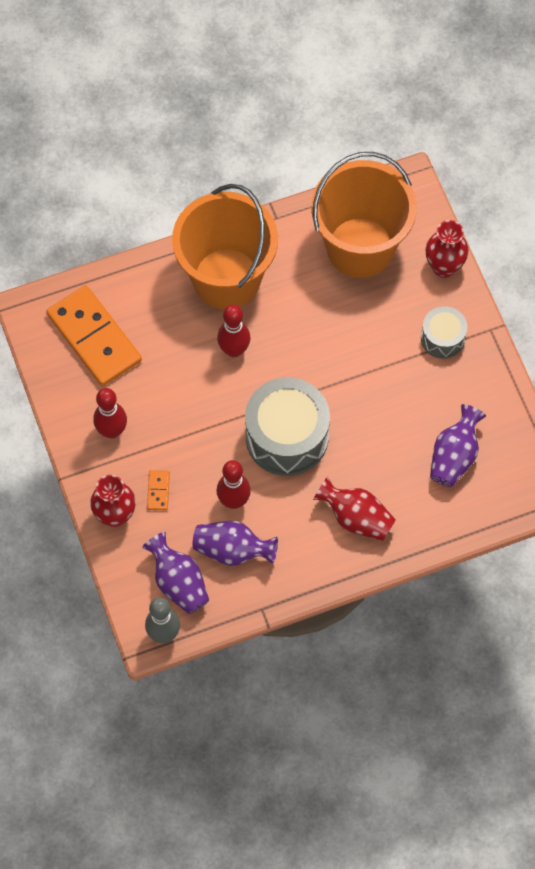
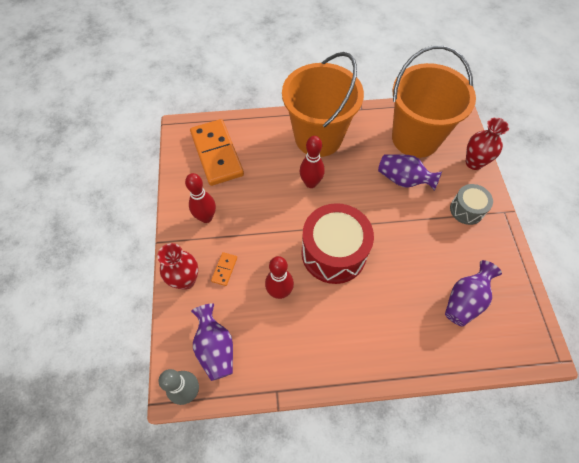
camera: 15 degrees right, 5 degrees down
purple vase [193,521,278,566] -> purple vase moved to [378,154,442,191]
grey drum [245,378,330,476] -> red drum [301,203,374,284]
red vase [313,476,396,541] -> none

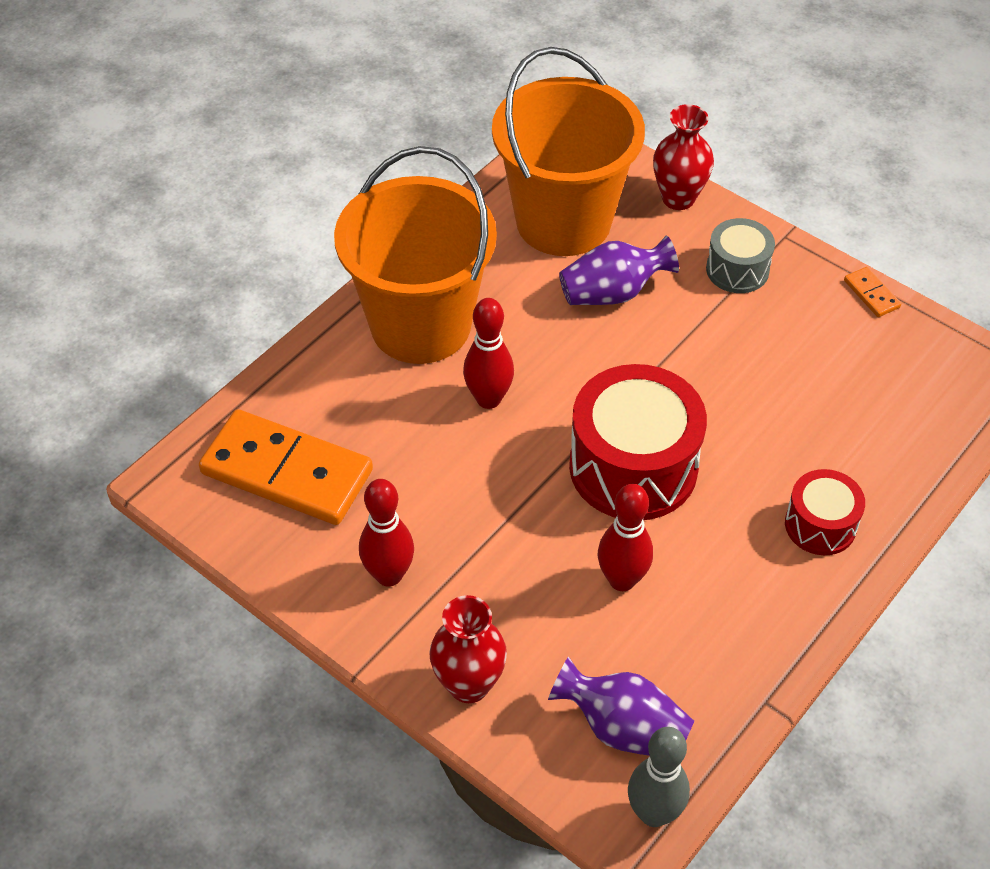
camera: 45 degrees left, 10 degrees down
orange domino [211,252,237,286] -> orange domino moved to [844,267,901,317]
purple vase [445,260,502,327] -> none
none -> red drum [785,469,865,555]

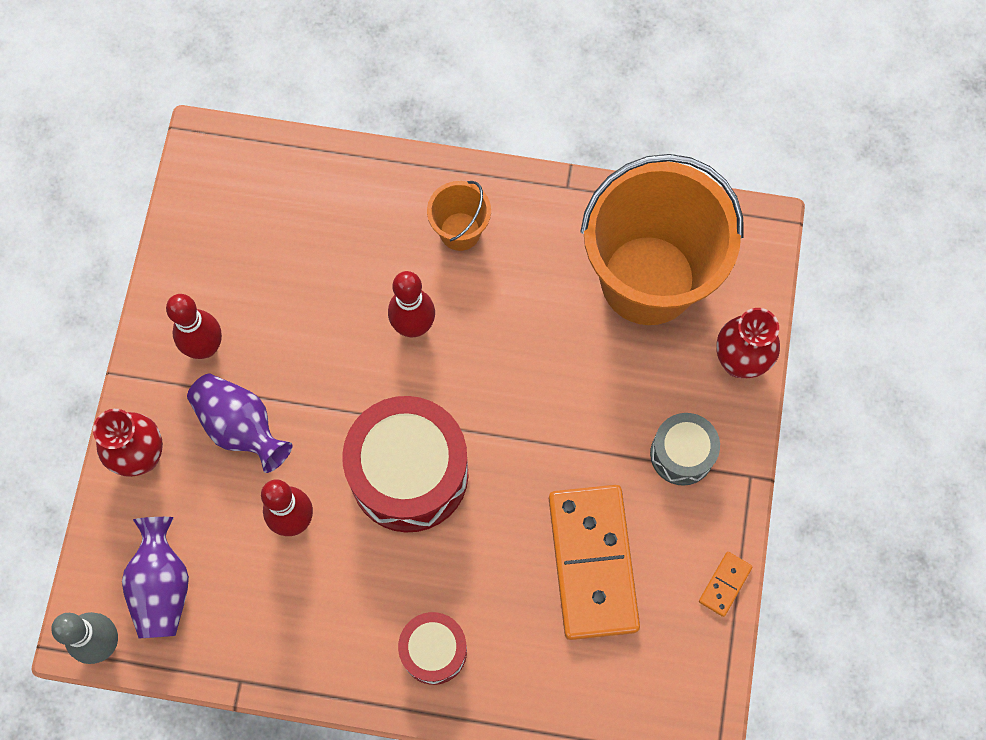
camera: 60 degrees right, 20 degrees up
orange domino [199,409,373,525] -> orange domino moved to [549,485,640,640]
orange bucket [334,146,497,364] -> orange bucket [427,181,491,251], size x0.44
purple vase [559,235,679,305] -> purple vase moved to [187,374,293,473]

